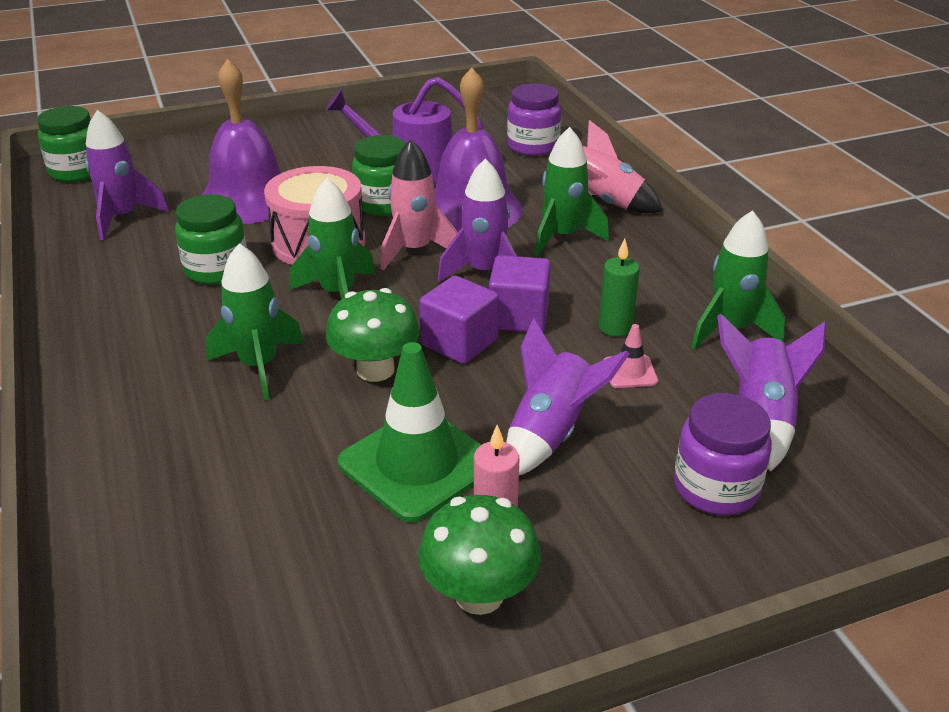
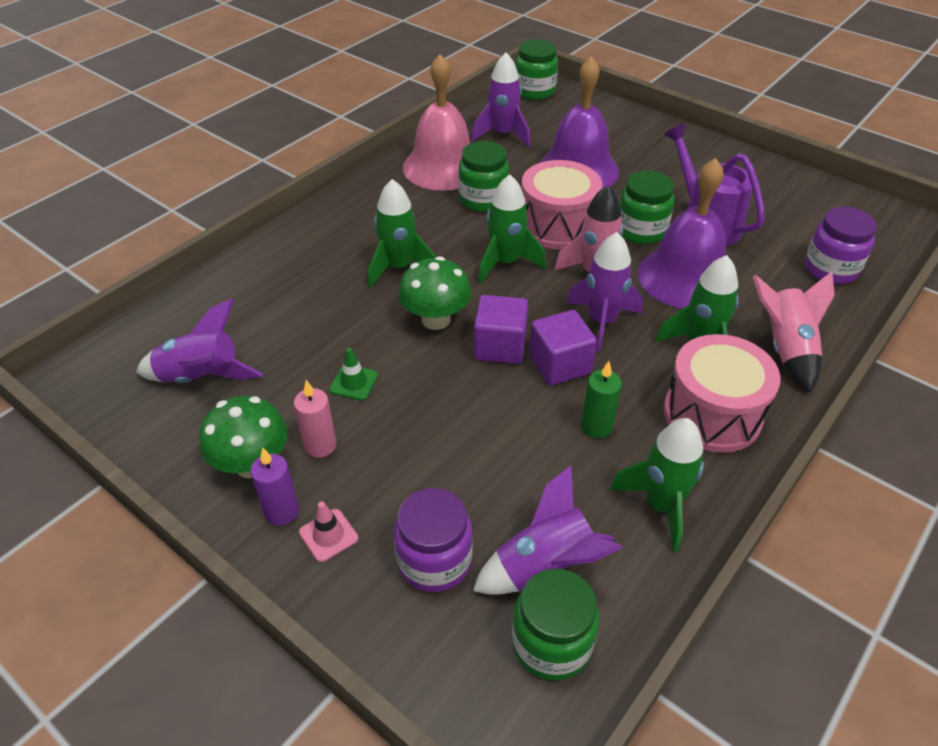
camera: 60 degrees right, 10 degrees up
green traffic cone [338,342,481,523] -> green traffic cone [329,348,378,401], size x0.44
purple rocket [506,318,629,475] -> purple rocket moved to [136,298,263,383]
pink traffic cone [603,324,658,388] -> pink traffic cone moved to [299,501,359,562]
none -> purple candle [250,447,299,526]
none -> pink bell [403,54,470,191]
none -> green jar [512,569,599,681]
none -> pink drum [664,334,781,453]

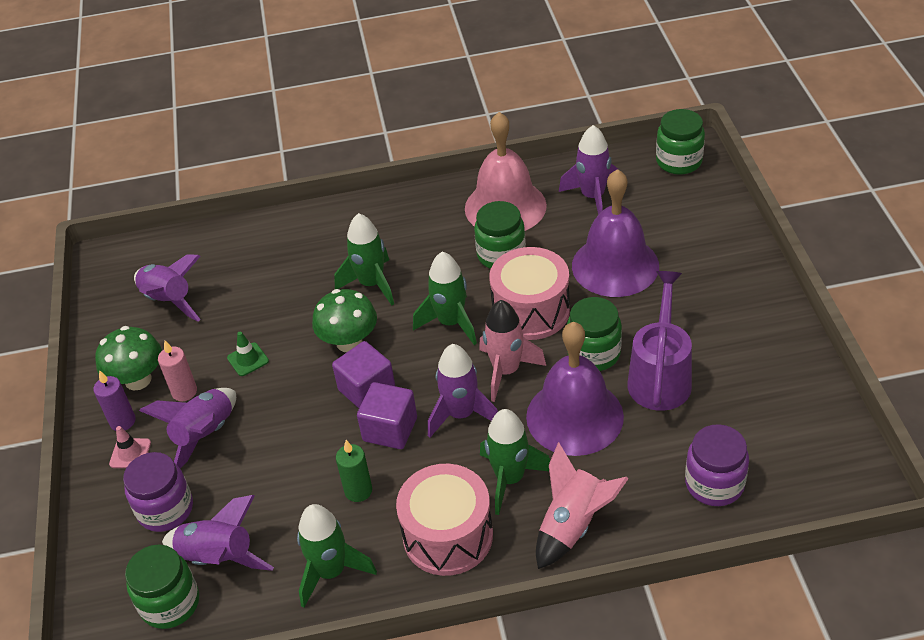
camera: 45 degrees right, 0 degrees up
none -> purple rocket [139,388,236,468]

